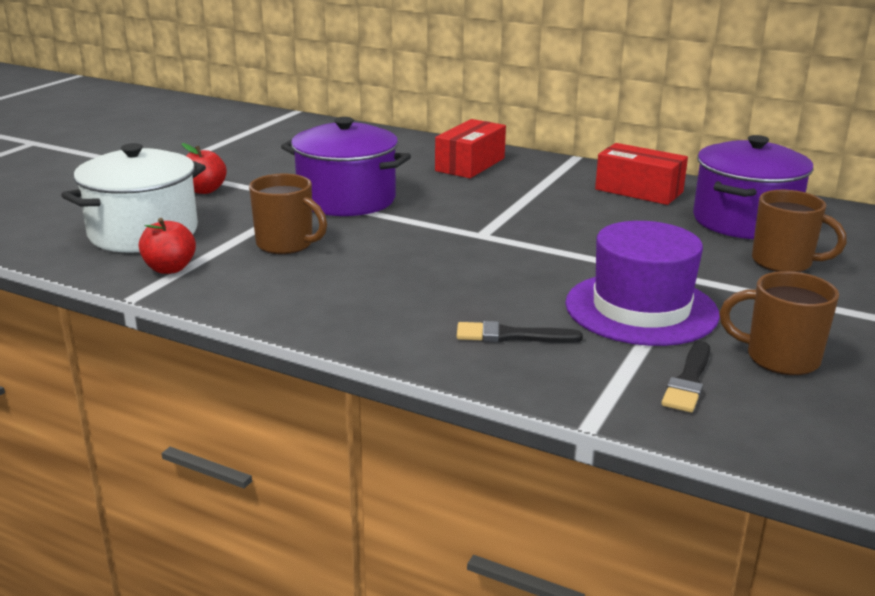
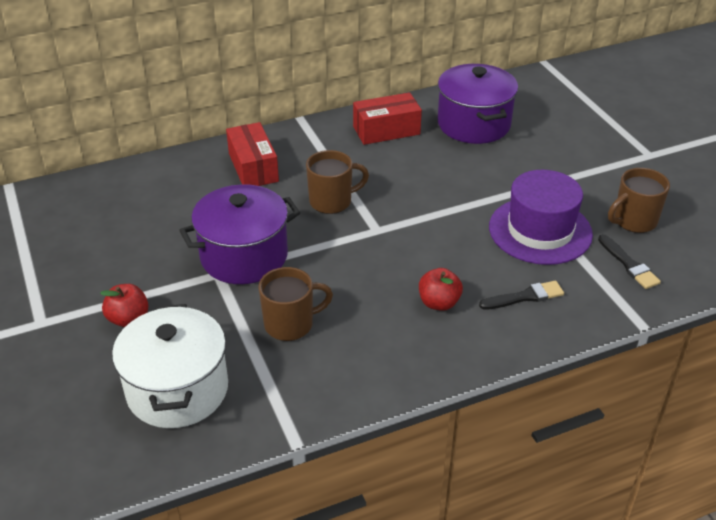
camera: 50 degrees left, 15 degrees up
red apple [139,218,196,274] -> red apple moved to [419,268,463,311]
black brush [457,321,583,343] -> black brush turned 150 degrees counterclockwise [479,281,564,310]
brown mug [752,190,847,272] -> brown mug moved to [306,150,369,214]

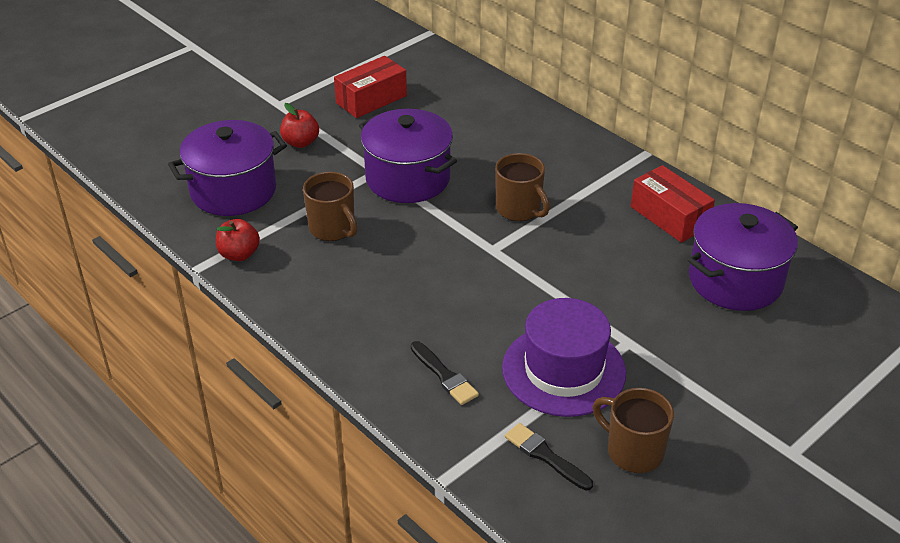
camera: 70 degrees right, 0 degrees up
white pot [112,304,228,428] -> purple pot [168,120,287,216]
red box [226,122,279,186] -> red box moved to [334,56,407,118]
red apple [419,268,463,311] -> red apple moved to [216,219,260,261]
black brush [598,234,661,289] -> black brush turned 90 degrees clockwise [505,423,593,490]

